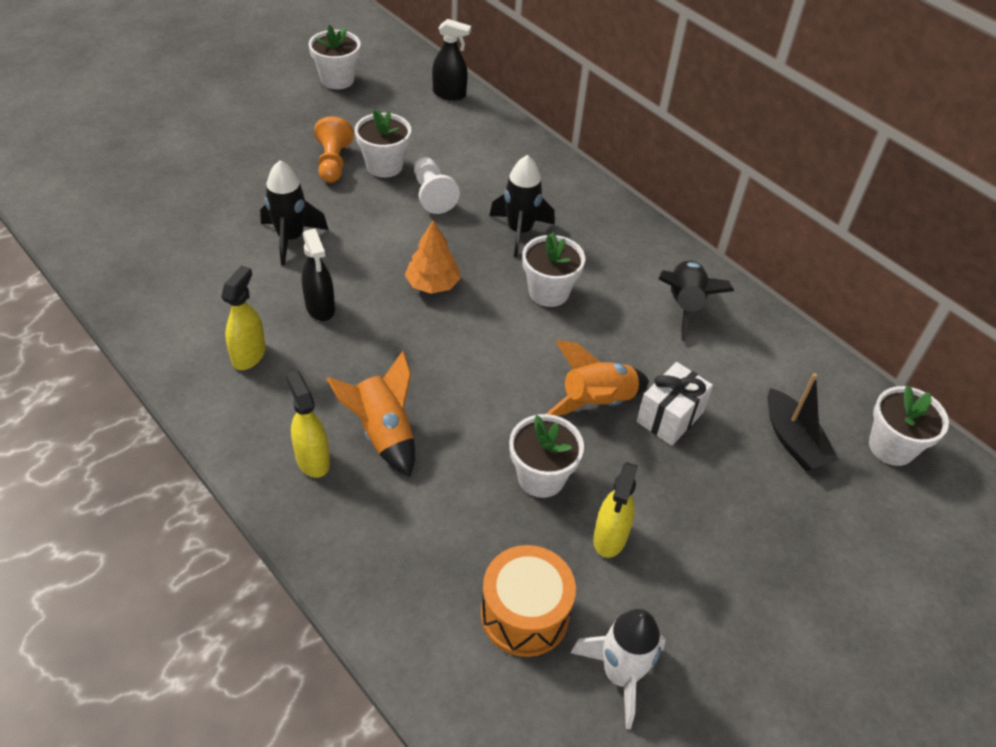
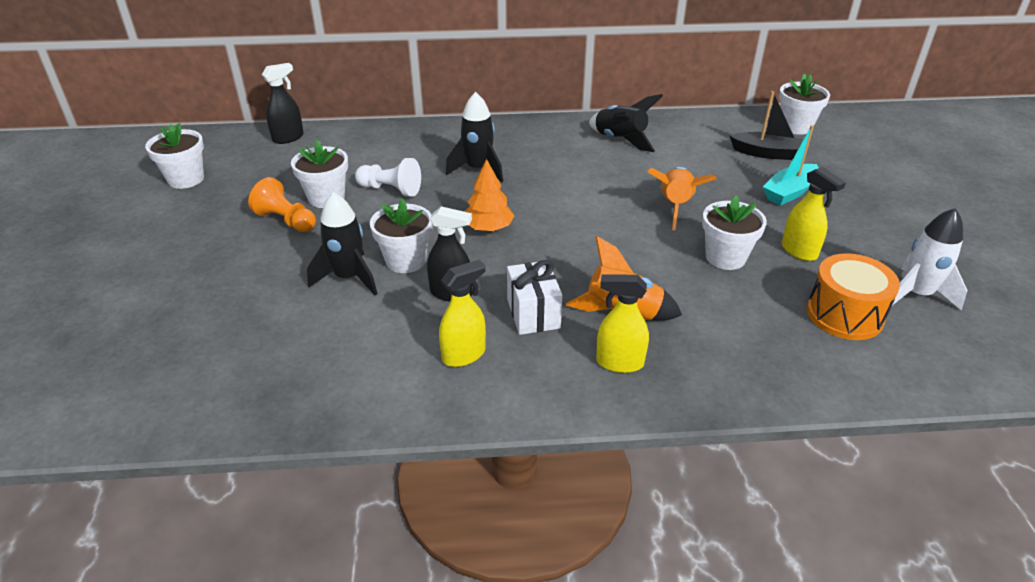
camera: 50 degrees left, 10 degrees down
yellow spray bottle [221,265,266,370] -> yellow spray bottle turned 90 degrees clockwise [439,260,486,367]
white flower pot [522,232,585,307] -> white flower pot moved to [370,198,433,273]
white gift [637,362,713,445] -> white gift moved to [507,260,562,335]
none -> turquoise boat [763,125,819,206]

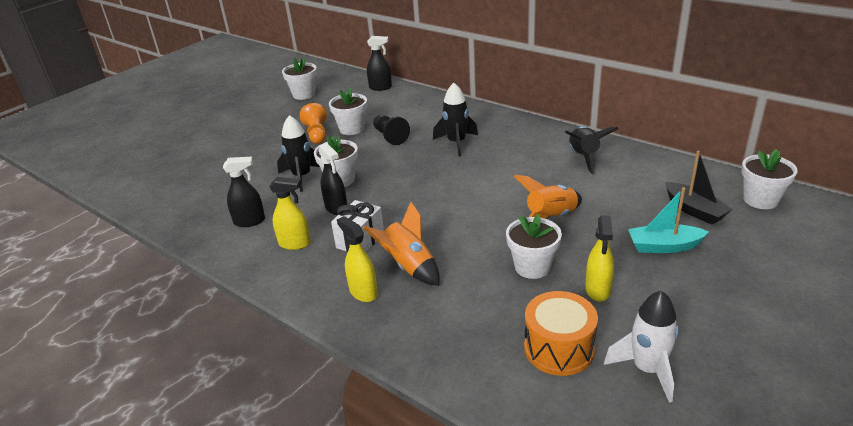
camera: 45 degrees right, 5 degrees down
white pawn [355,158,421,197] -> black pawn [373,115,410,145]
orange tree [464,159,515,231] -> none
none -> black spray bottle [223,157,265,227]

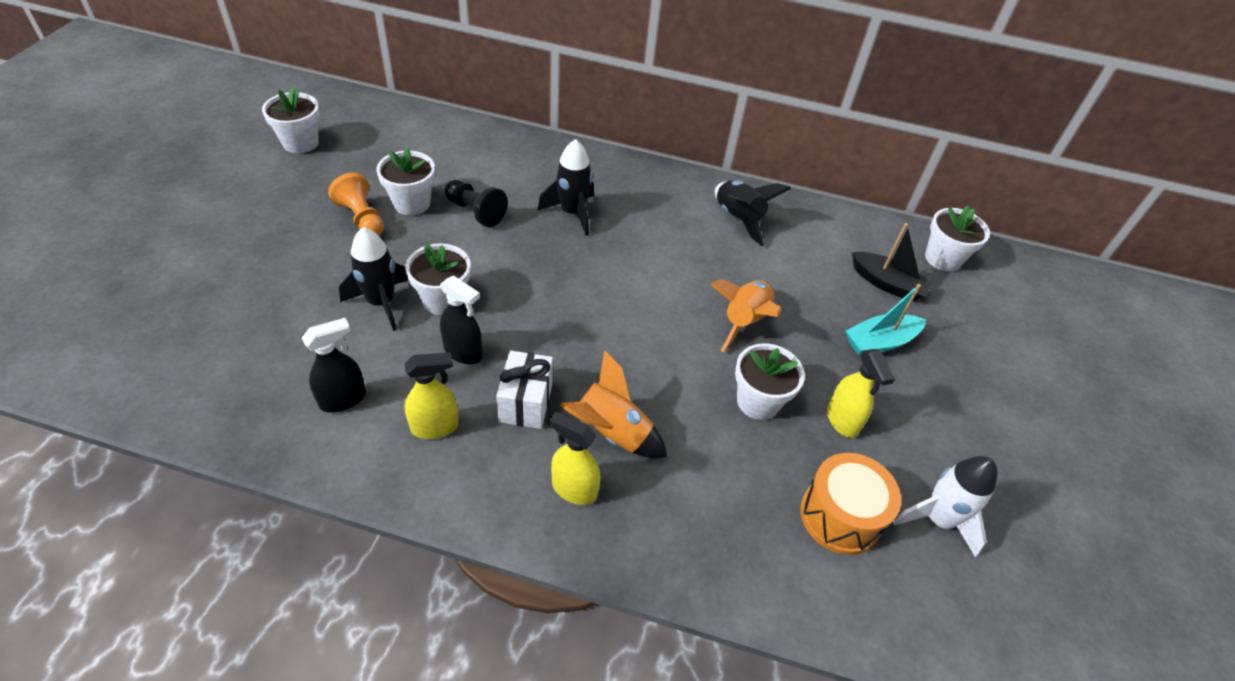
camera: 30 degrees left, 15 degrees up
black spray bottle [367,36,392,91] -> none

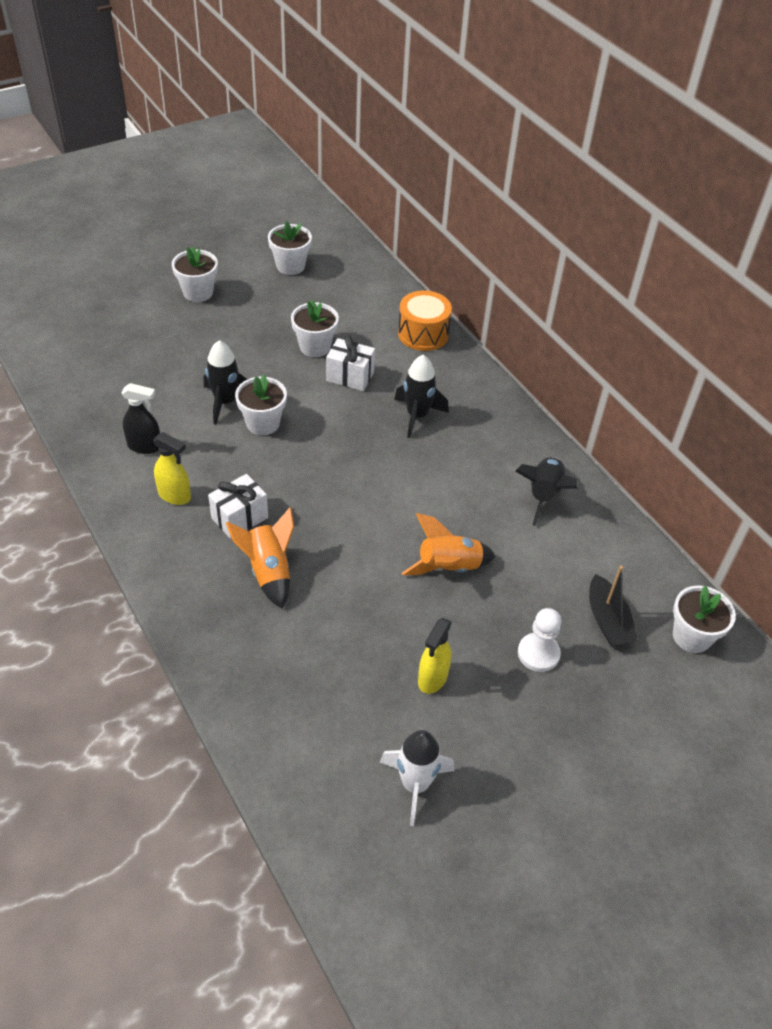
camera: 45 degrees right, 0 degrees up
orange pawn [328,173,384,236] -> none
black spray bottle [440,276,483,364] -> none
black pawn [445,180,508,227] -> white gift [326,335,375,391]
yellow spray bottle [549,412,600,505] -> none
white flower pot [735,343,805,420] -> white flower pot moved to [172,247,218,302]
orange drum [800,453,901,555] -> orange drum moved to [398,290,452,351]
turquoise boat [846,284,926,356] -> white pawn [518,608,561,672]

